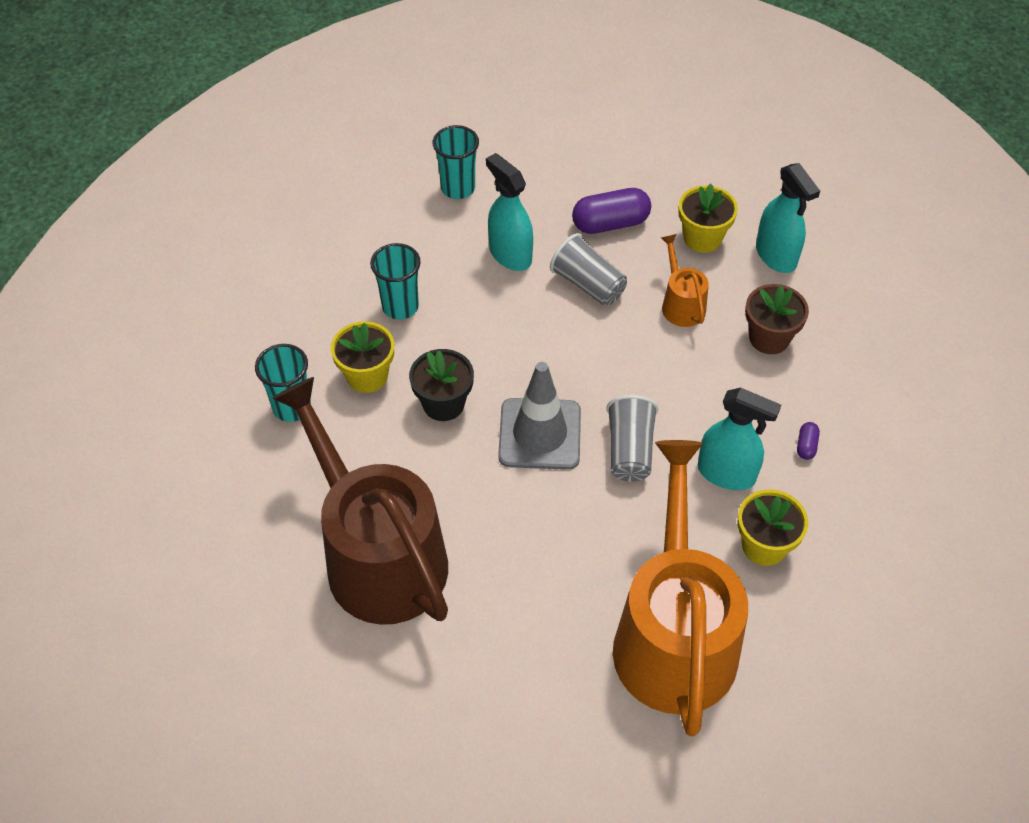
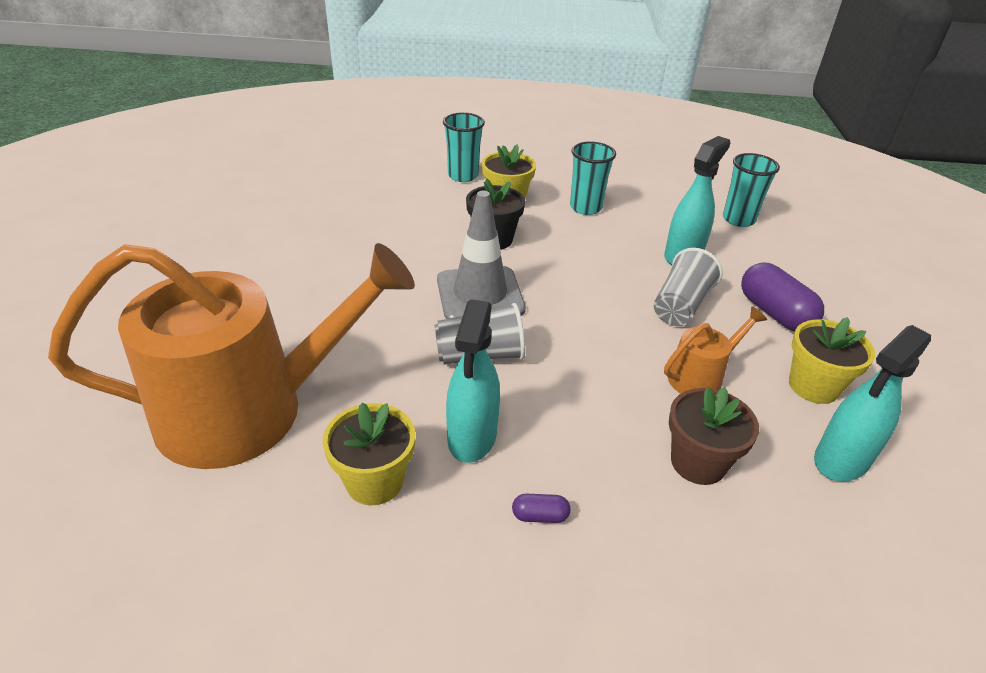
camera: 75 degrees right, 15 degrees down
brown watering can [273,377,448,625] -> none

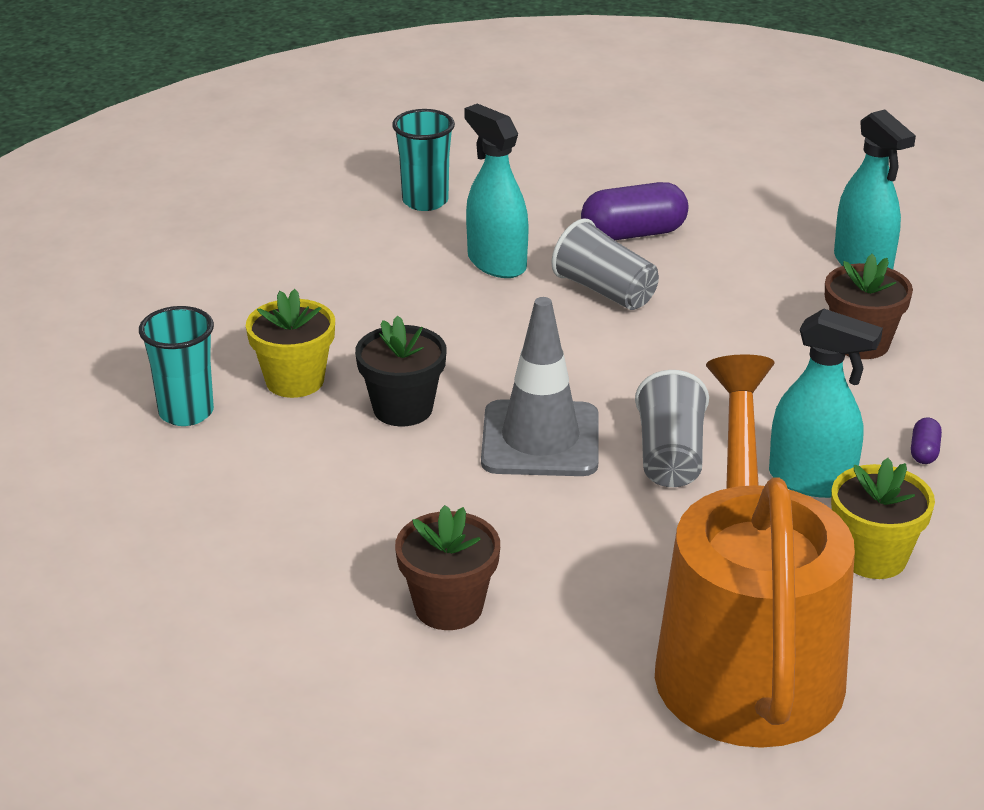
camera: 75 degrees left, 5 degrees down
turquoise cup [570,141,616,215] -> none
orange watering can [664,306,767,393] -> none
yellow flower pot [789,317,875,404] -> none
none -> brown flower pot [395,505,500,630]

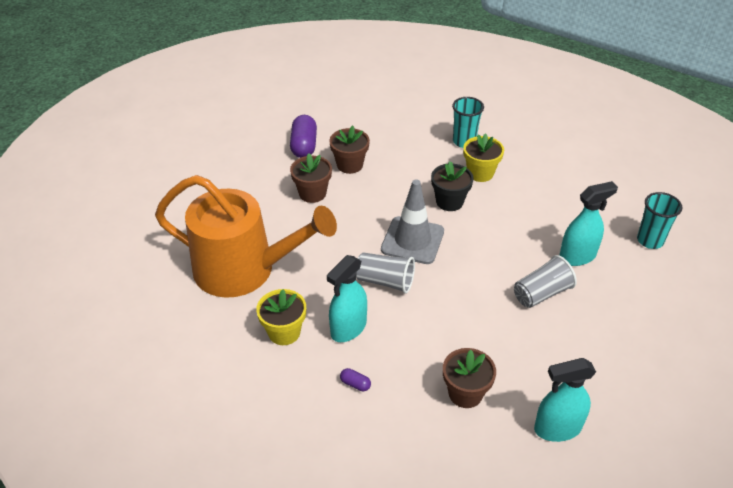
camera: 105 degrees right, 10 degrees up
purple capsule [581,182,689,240] -> purple capsule moved to [290,115,317,158]
none -> brown flower pot [329,126,370,174]

